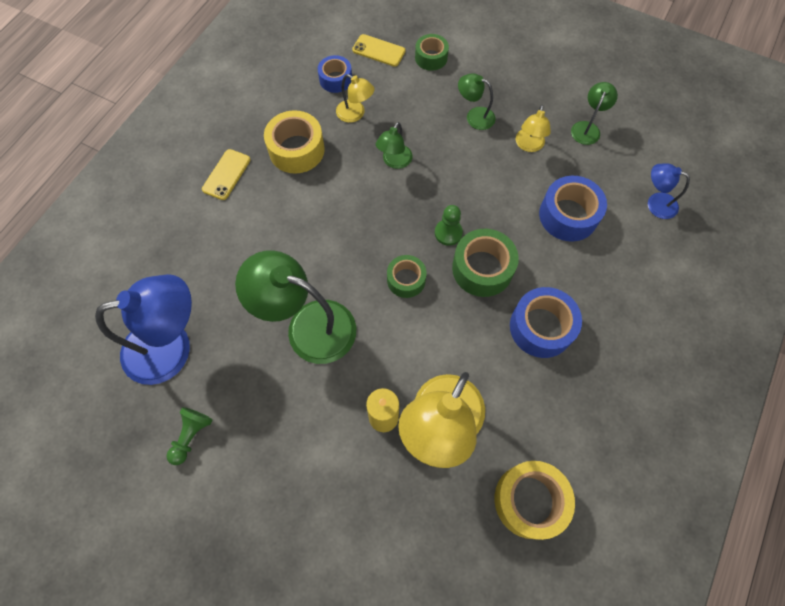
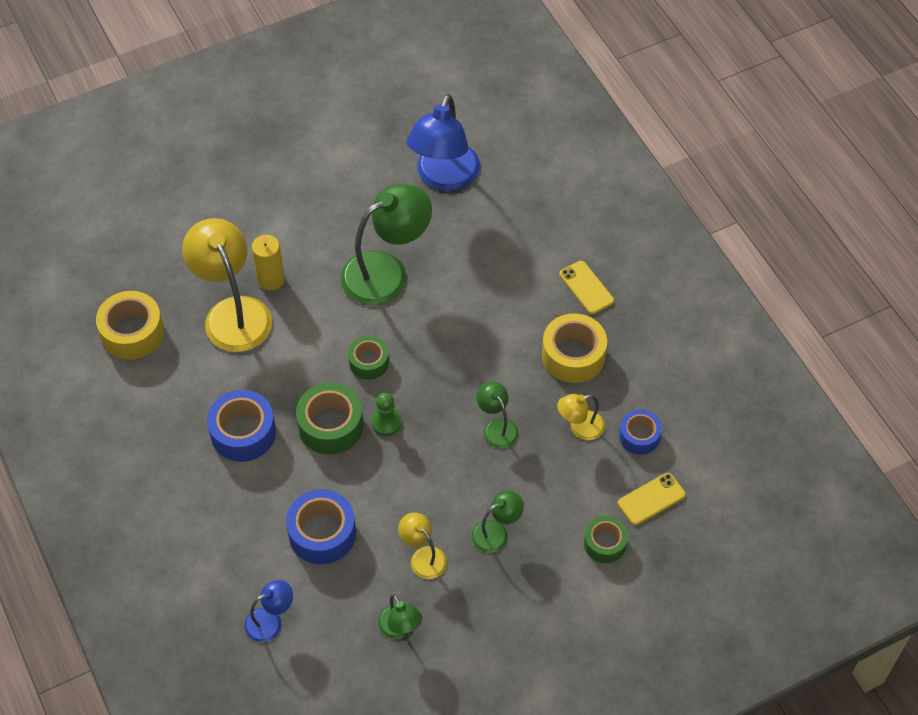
camera: 125 degrees right, 10 degrees down
green pawn [166,407,213,465] -> none

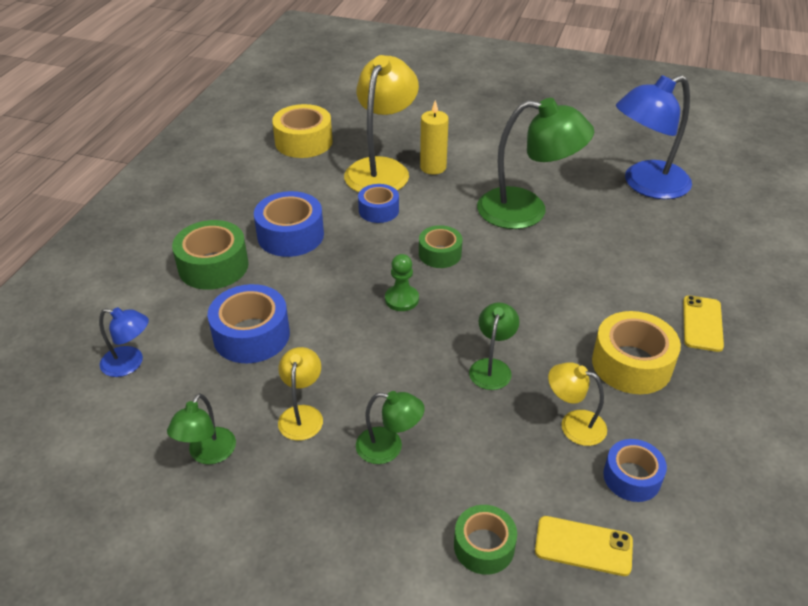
camera: 45 degrees right, 15 degrees down
green tape [296,383,363,454] -> green tape moved to [172,220,249,290]
none -> blue tape [358,184,399,223]

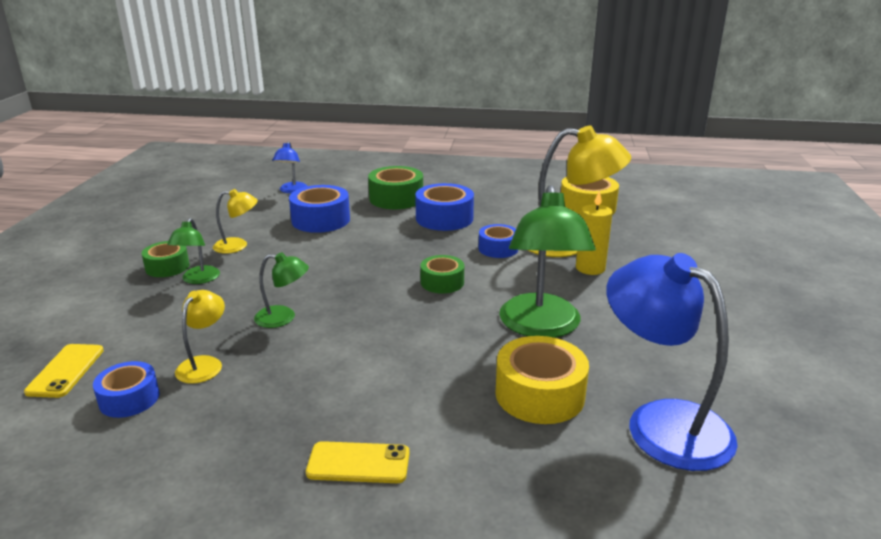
camera: 80 degrees right, 15 degrees down
green lamp [167,393,236,465] -> none
green pawn [385,254,419,311] -> none
green tape [454,505,517,575] -> green tape moved to [142,241,190,277]
yellow tape [592,311,681,394] -> yellow tape moved to [495,336,589,424]

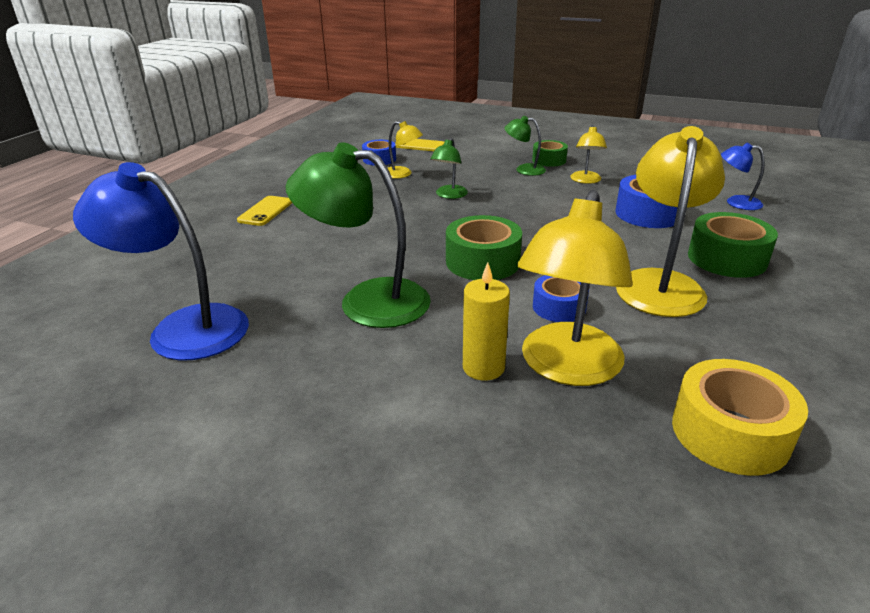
camera: 105 degrees right, 5 degrees up
blue tape [415,183,474,231] -> yellow lamp [616,126,725,317]
green tape [420,255,464,294] -> green tape [446,215,522,280], size x1.59
yellow tape [495,336,589,424] -> none
blue lamp [606,253,737,471] -> blue lamp turned 135 degrees counterclockwise [73,162,249,361]

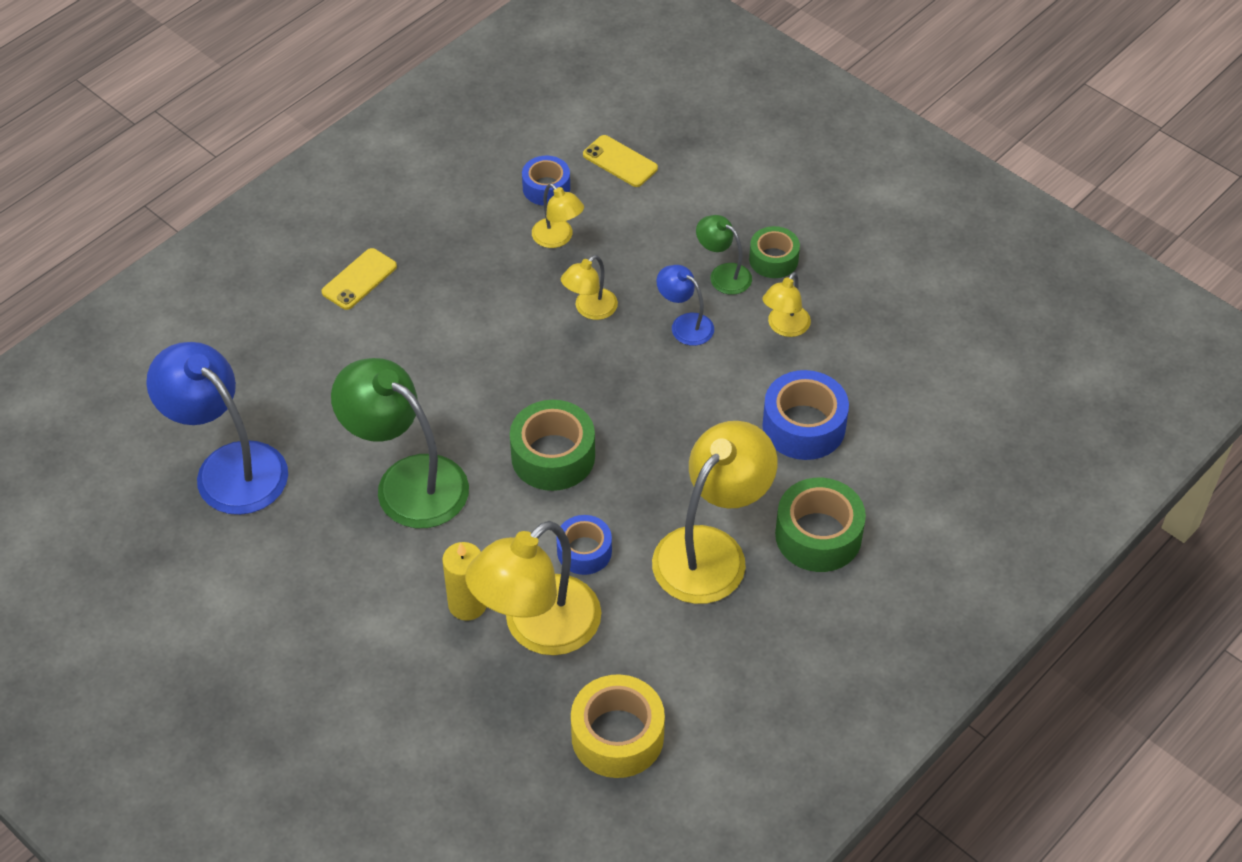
camera: 20 degrees right, 20 degrees up
green lamp [430,138,468,199] -> yellow lamp [561,255,618,320]
blue lamp [721,143,765,210] -> blue lamp moved to [656,265,714,346]

